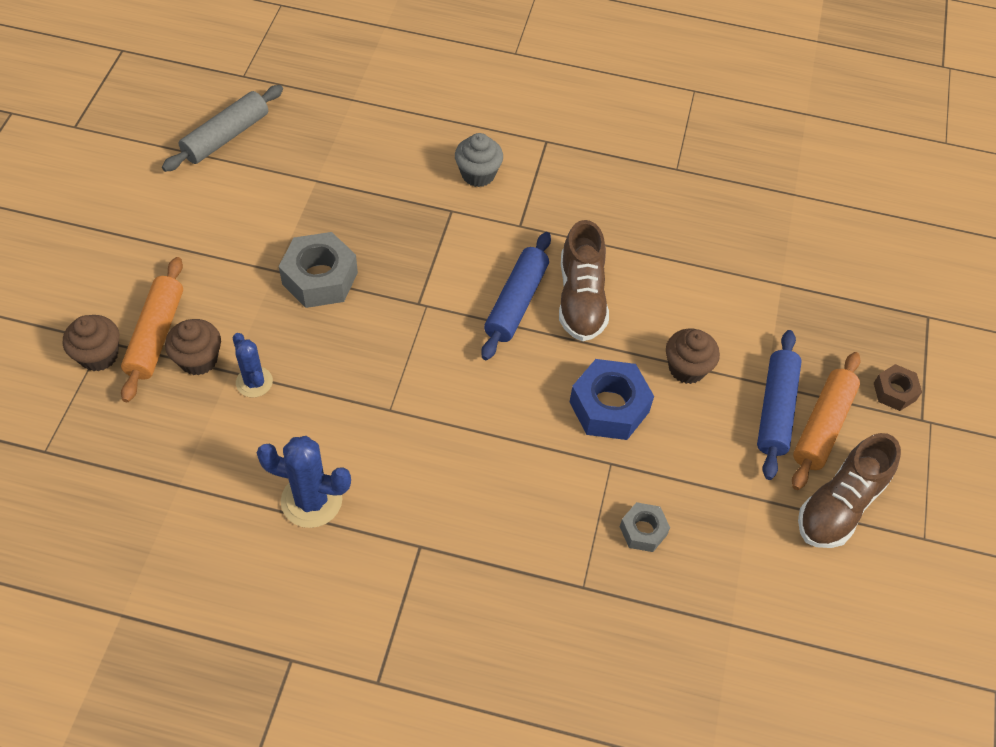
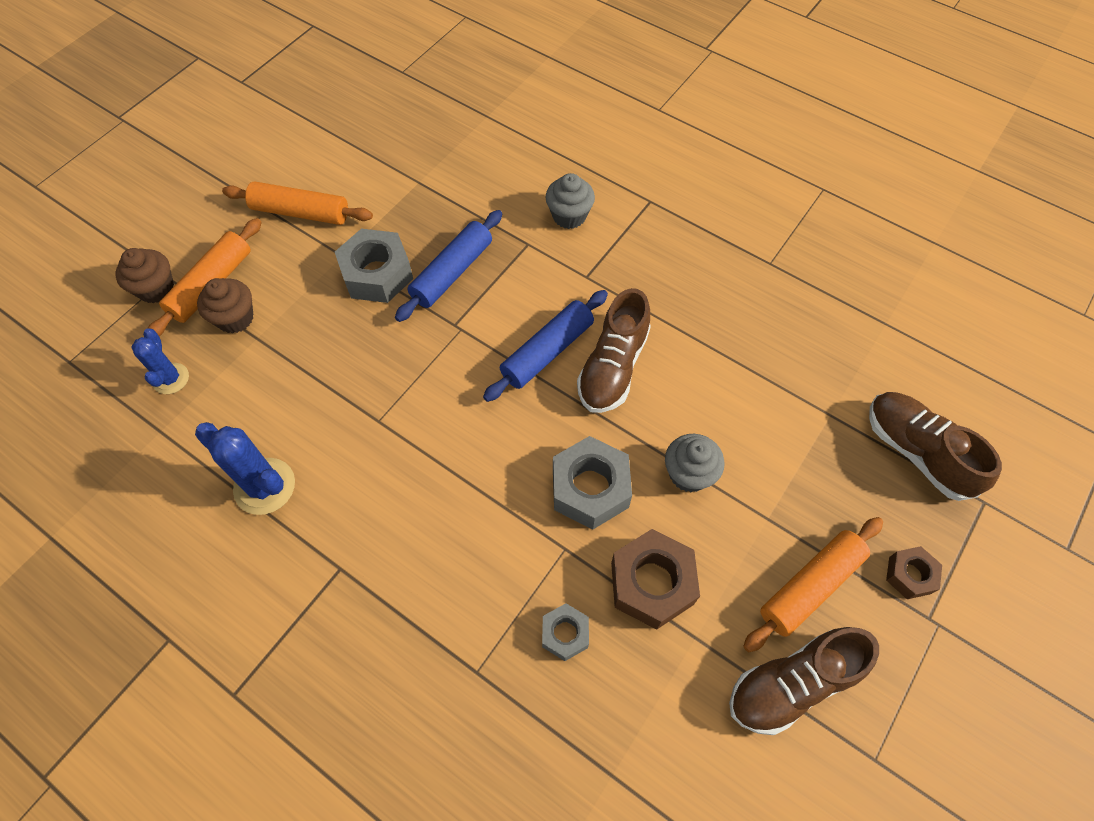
camera: 25 degrees right, 5 degrees up
grey rolling pin [162,85,283,172] -> none
blue cactus [233,333,273,398] -> blue cactus moved to [131,328,189,394]
blue nut [570,359,654,440] -> grey nut [553,436,632,530]
brown cupcake [666,329,720,384] -> grey cupcake [665,434,724,492]
blue rolling pin [757,330,802,480] -> blue rolling pin moved to [395,210,502,322]
none -> orange rolling pin [222,181,373,225]
none -> brown nut [611,529,700,630]
none -> brown shoe [869,392,1002,501]

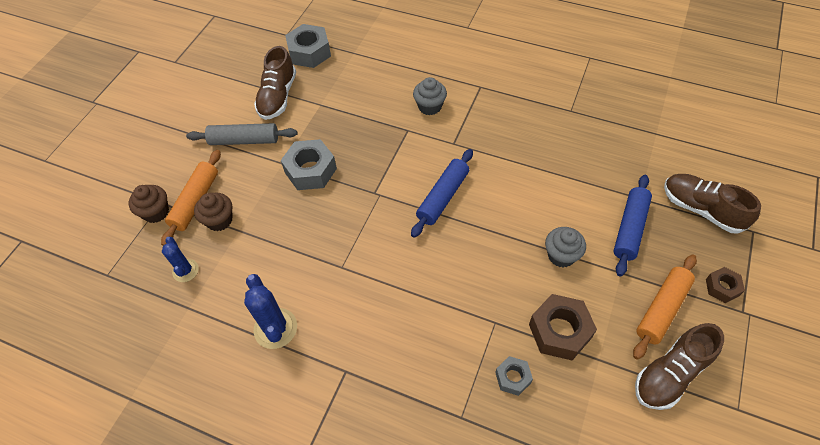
camera: 10 degrees left, 5 degrees down
blue cactus [195,422,295,515] -> blue cactus turned 45 degrees clockwise [244,274,297,349]
orange rolling pin [222,181,373,225] -> grey rolling pin [186,123,297,145]
blue rolling pin [395,210,502,322] -> blue rolling pin moved to [614,175,652,277]
grey nut [553,436,632,530] -> grey nut moved to [285,24,331,68]
brown shoe [577,288,651,413] -> brown shoe moved to [254,46,296,120]

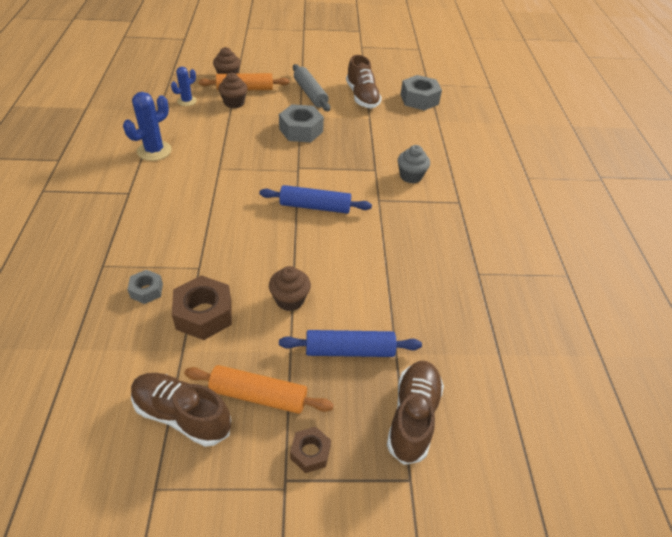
camera: 60 degrees right, 10 degrees down
brown shoe [254,46,296,120] -> brown shoe turned 90 degrees counterclockwise [346,55,382,108]
grey cupcake [545,227,586,267] -> brown cupcake [269,266,311,311]

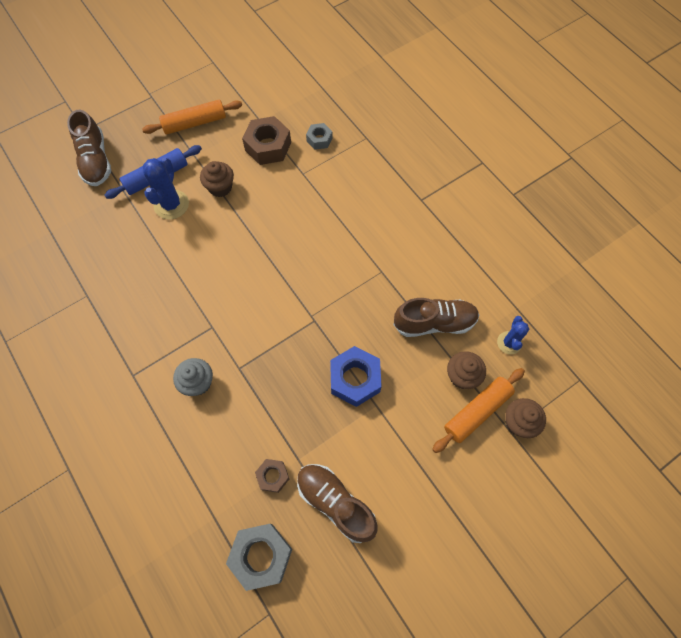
camera: 150 degrees right, 20 degrees up
blue cactus [123,92,172,161] -> blue cactus moved to [143,157,189,219]
brown shoe [131,373,231,447] -> brown shoe moved to [393,298,479,337]
blue rolling pin [259,185,372,214] -> none
grey nut [279,104,324,142] -> blue nut [330,346,382,407]
brown nut [290,427,331,473] -> brown nut moved to [255,459,289,493]
grey rolling pin [293,64,330,111] -> none

